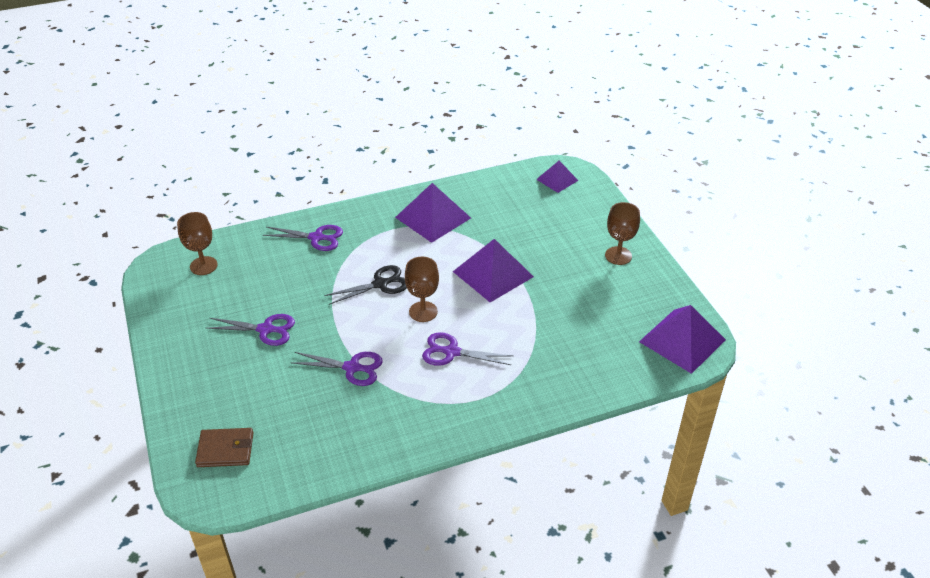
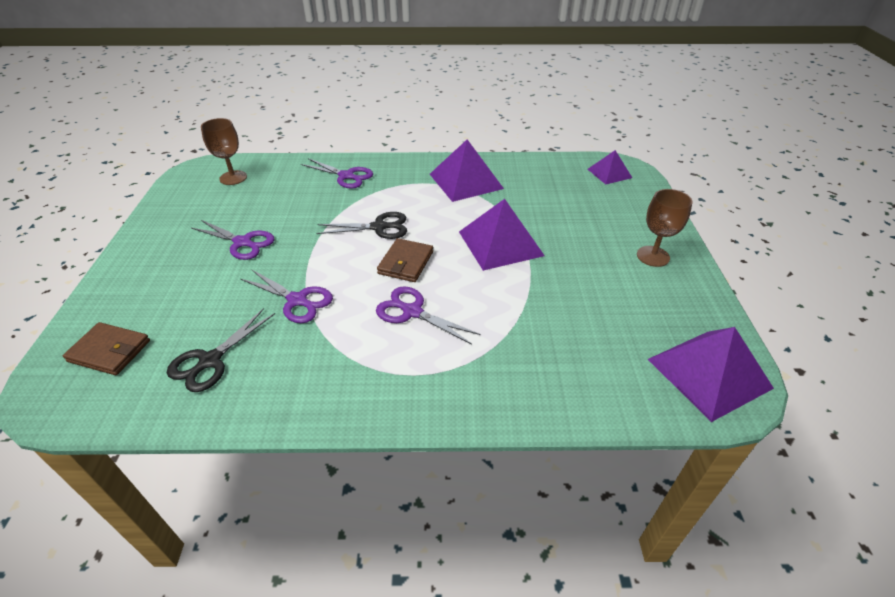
camera: 20 degrees right, 0 degrees up
brown goblet [405,257,439,322] -> brown wallet [377,238,433,282]
none -> black scissors [167,308,275,392]

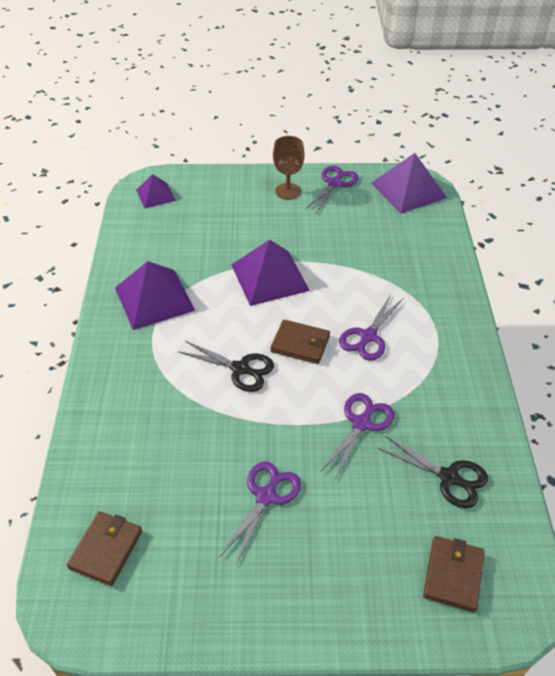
camera: 90 degrees left, 5 degrees up
brown goblet [201,118,247,185] -> brown wallet [67,511,142,586]
purple scissors [301,158,373,189] -> purple scissors moved to [305,166,358,213]
black scissors [316,212,407,239] -> black scissors turned 120 degrees clockwise [178,341,274,392]

